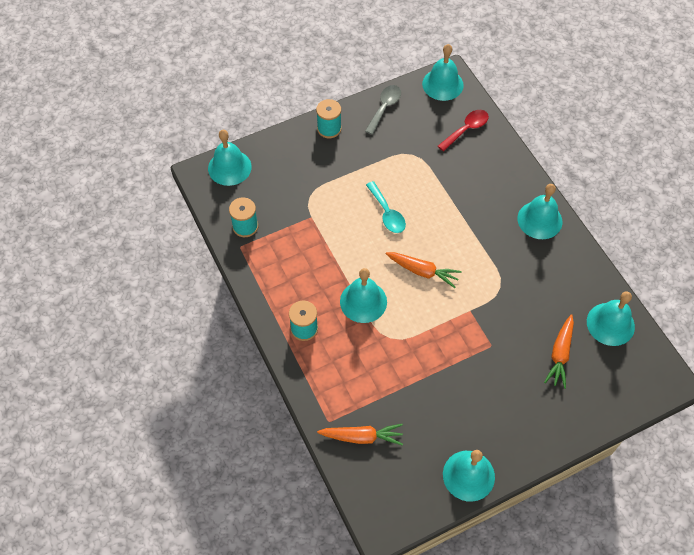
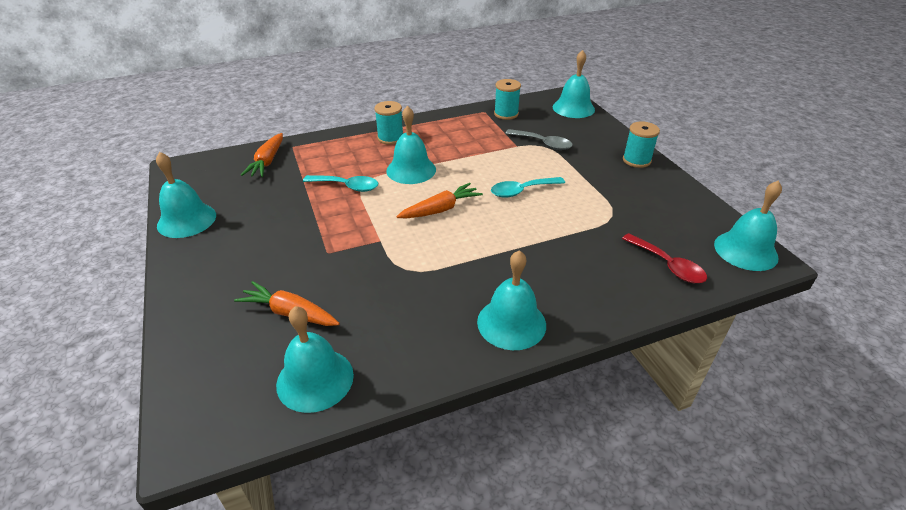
camera: 95 degrees right, 20 degrees down
grey spoon [365,85,401,135] -> grey spoon moved to [505,129,573,150]
orange carrot [386,252,462,288] -> orange carrot turned 150 degrees counterclockwise [396,183,483,219]
none -> turquoise spoon [303,175,379,192]

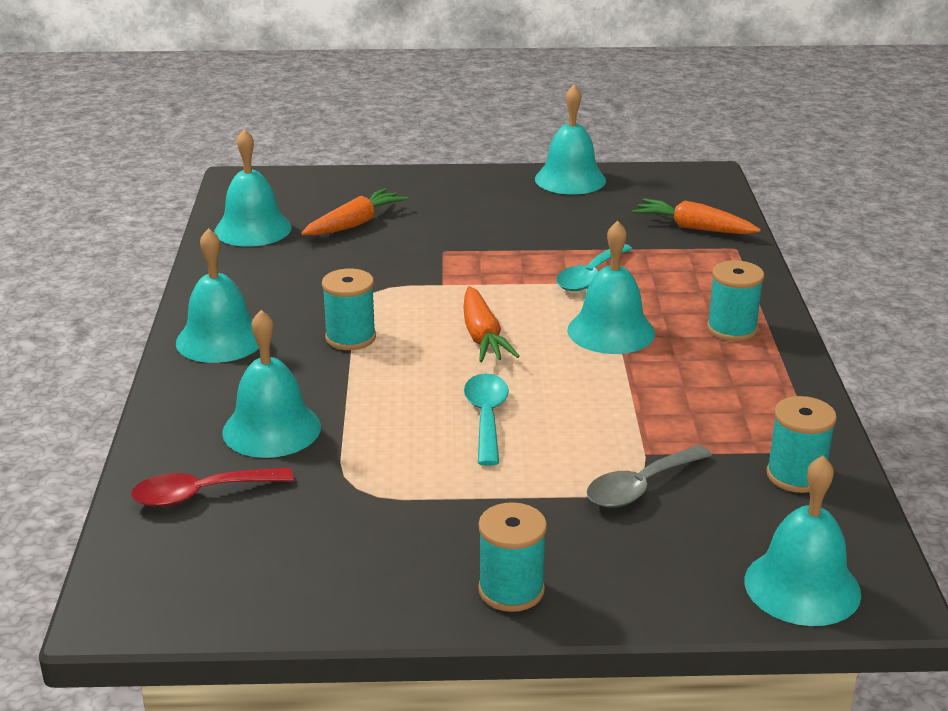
camera: 110 degrees right, 10 degrees down
turquoise bell [714,181,782,271] -> turquoise bell moved to [222,310,321,458]
none -> turquoise spool [322,269,376,350]

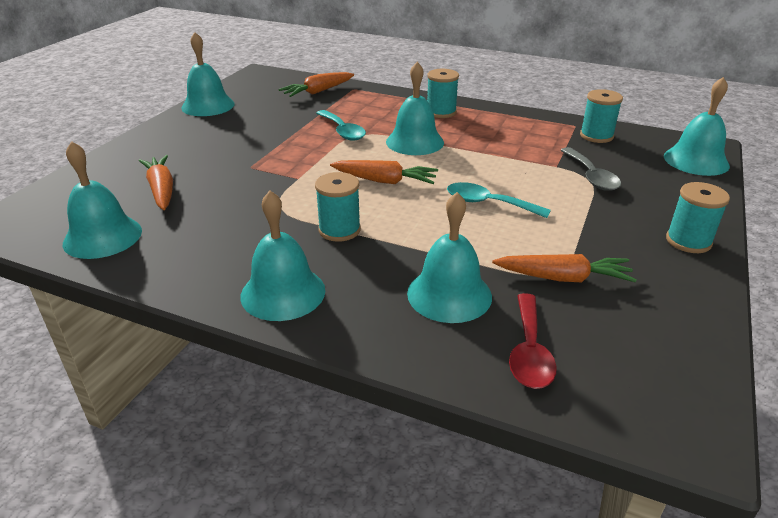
camera: 65 degrees left, 5 degrees up
none -> orange carrot [492,254,637,282]

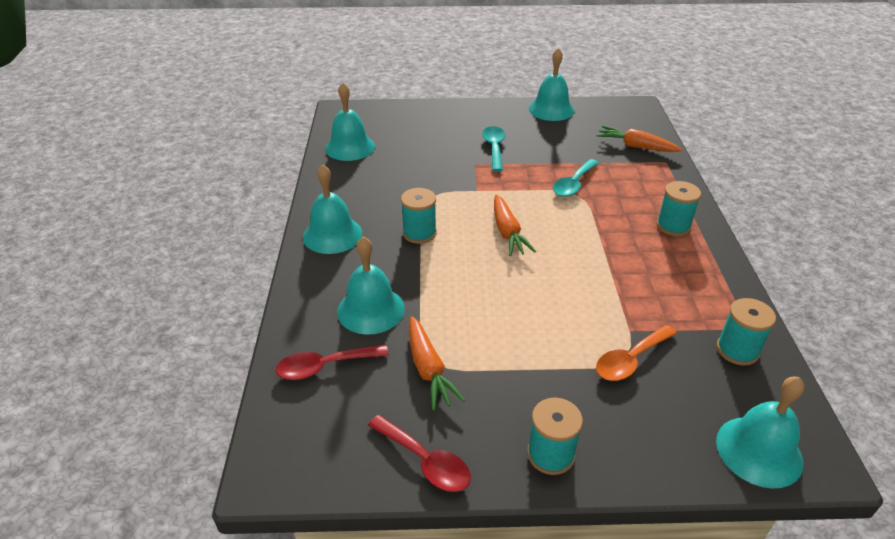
camera: 65 degrees right, 5 degrees up
orange carrot [139,155,173,210] -> none
turquoise bell [386,62,444,155] -> none
turquoise spoon [447,182,551,218] -> turquoise spoon moved to [482,126,505,171]
grey spoon [561,147,621,191] -> orange spoon [596,325,677,381]
none -> red spoon [368,415,471,492]

